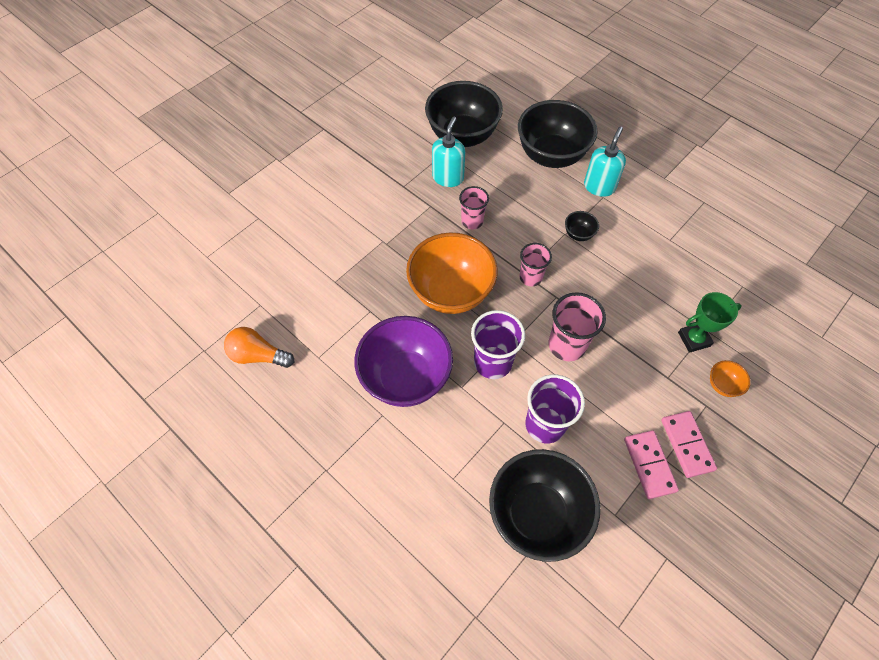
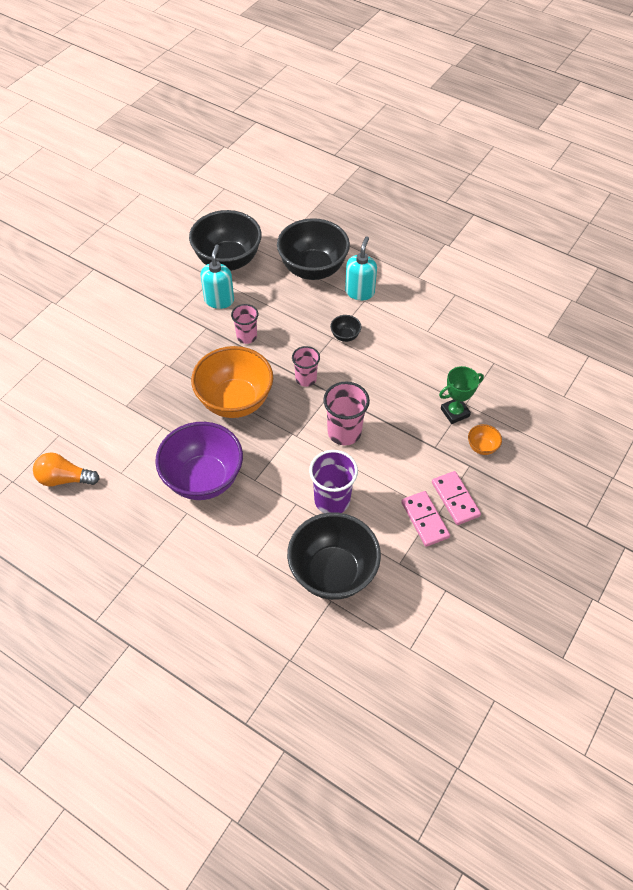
camera: 10 degrees left, 5 degrees down
purple cup [471,310,525,379] -> none

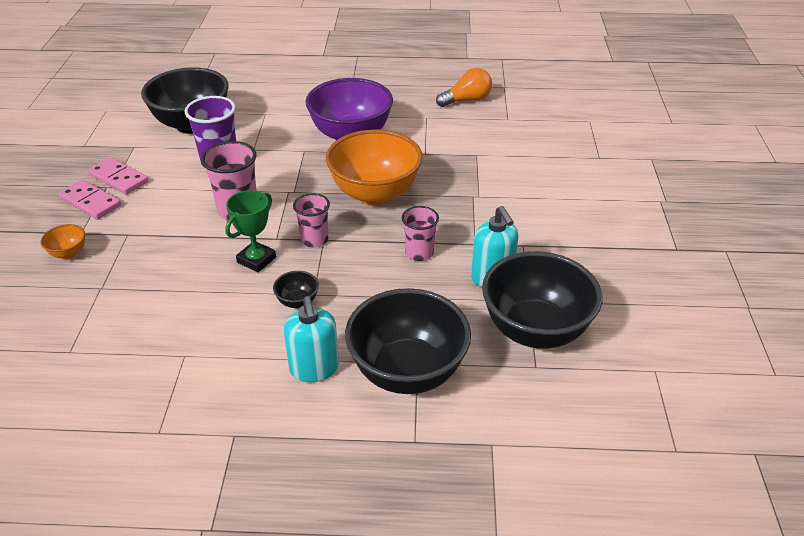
camera: 150 degrees right, 15 degrees down
green trophy [439,366,484,424] -> green trophy moved to [225,190,276,272]

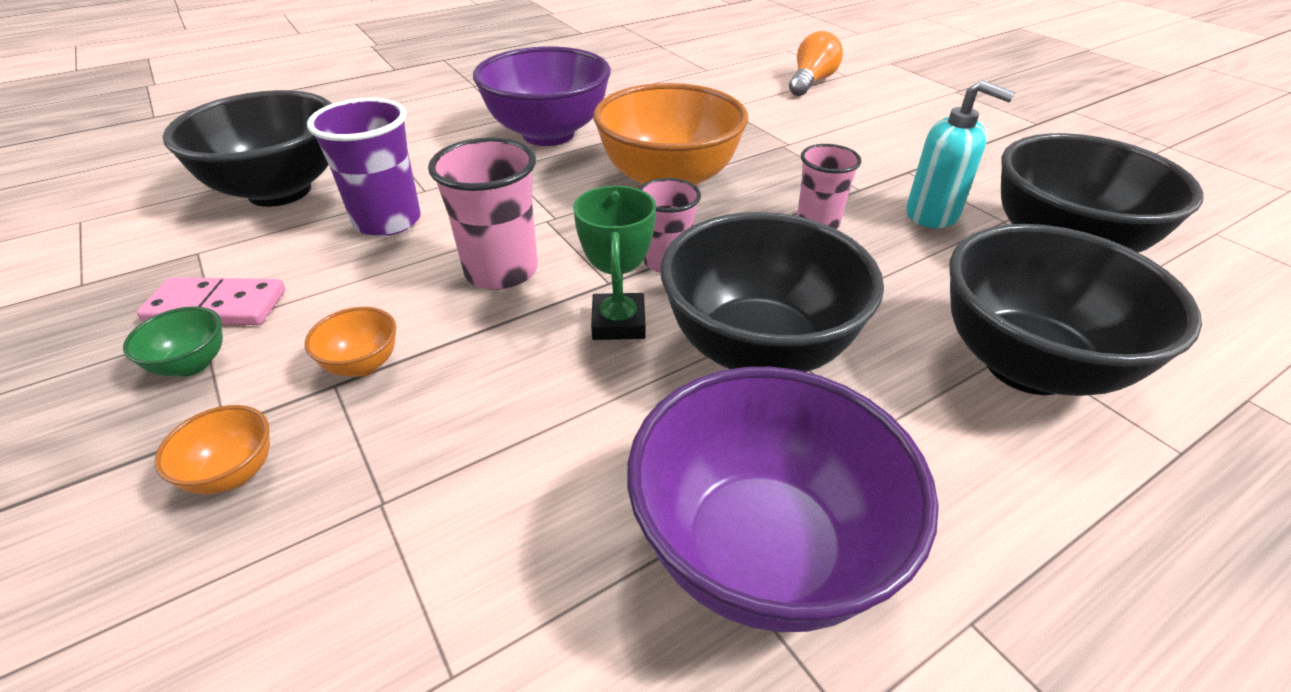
camera: 35 degrees left, 0 degrees up
pink domino [58,180,121,219] -> green bowl [123,306,223,377]
black bowl [273,271,319,308] -> black bowl [660,212,884,372], size x2.44
turquoise soap dispenser [284,296,339,382] -> none
orange light bulb [436,68,492,107] -> orange light bulb moved to [789,31,843,96]
none -> orange bowl [305,307,396,377]
none -> purple bowl [627,367,939,632]

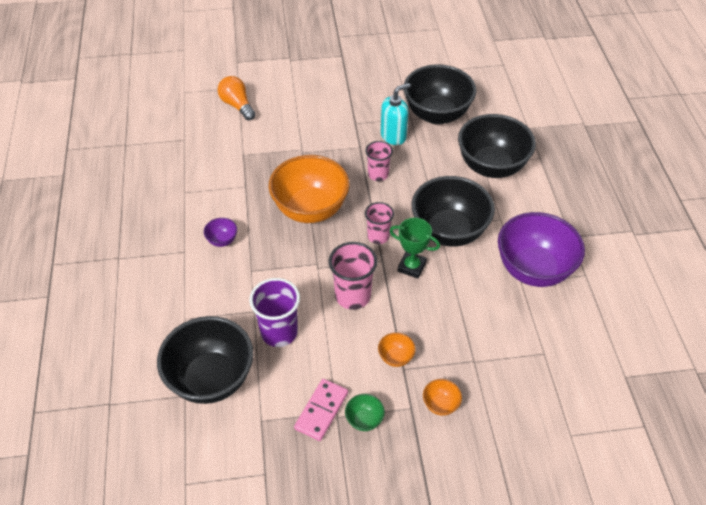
camera: 65 degrees left, 10 degrees up
purple bowl [473,46,611,146] -> purple bowl [204,218,237,247], size x0.41

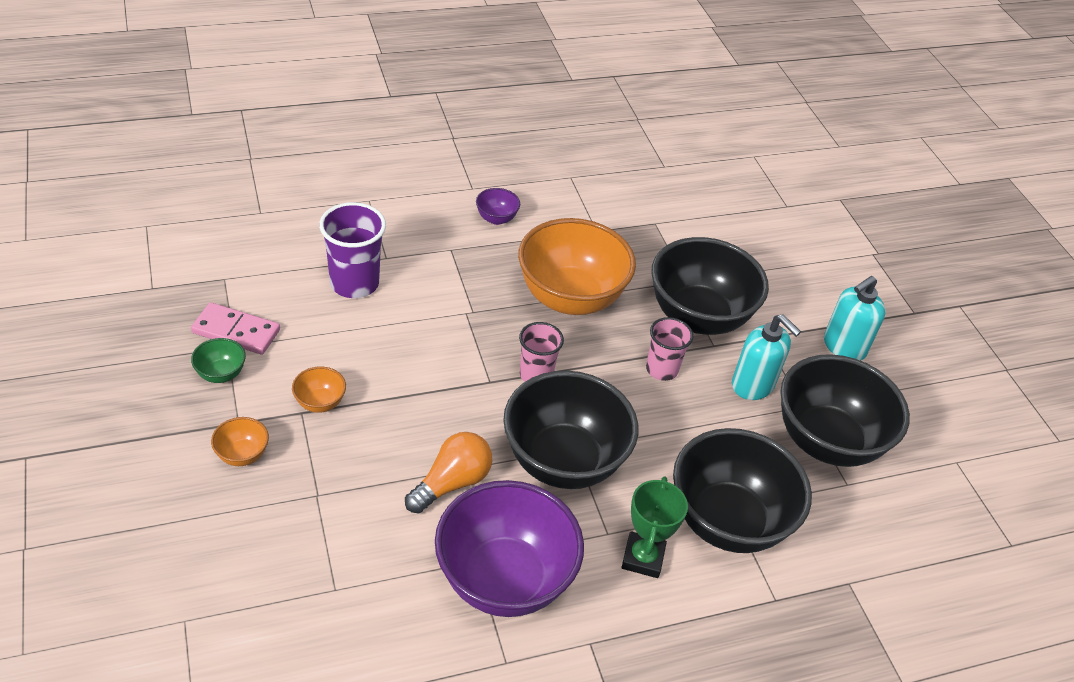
camera: 75 degrees right, 5 degrees down
black bowl [157,316,253,404] -> black bowl moved to [651,237,769,335]
orange light bulb [218,76,256,120] -> orange light bulb moved to [405,432,492,513]
pink cup [329,242,377,310] -> none
green trophy [390,218,440,278] -> green trophy moved to [622,476,688,578]
none -> turquoise soap dispenser [824,276,886,361]

